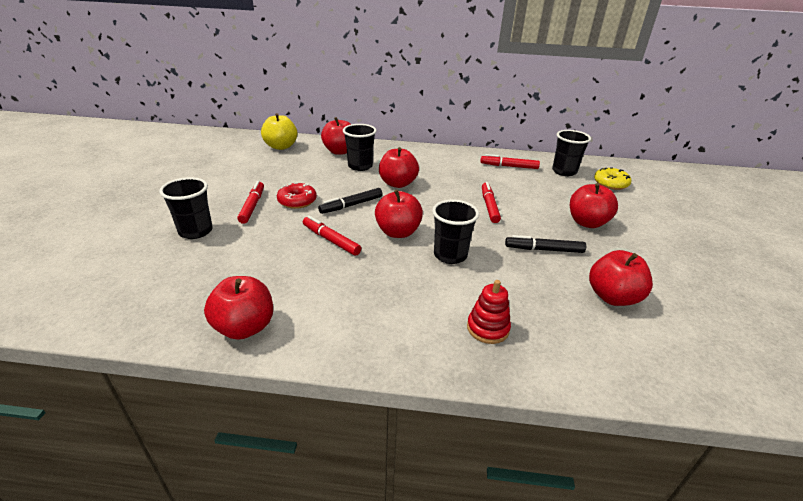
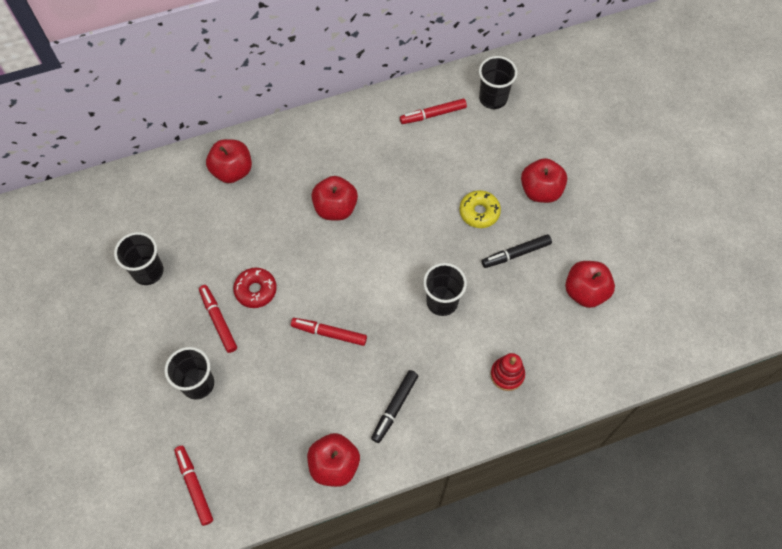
camera: 25 degrees left, 30 degrees up
yellow apple [261,113,297,150] -> none
black marker [318,188,382,214] -> black marker moved to [371,370,418,443]
black cup [343,124,377,171] -> black cup moved to [114,232,164,285]
red apple [375,190,423,238] -> none
red marker [482,182,501,223] -> red marker moved to [174,446,213,526]
yellow donut [594,167,631,190] -> yellow donut moved to [459,190,501,228]

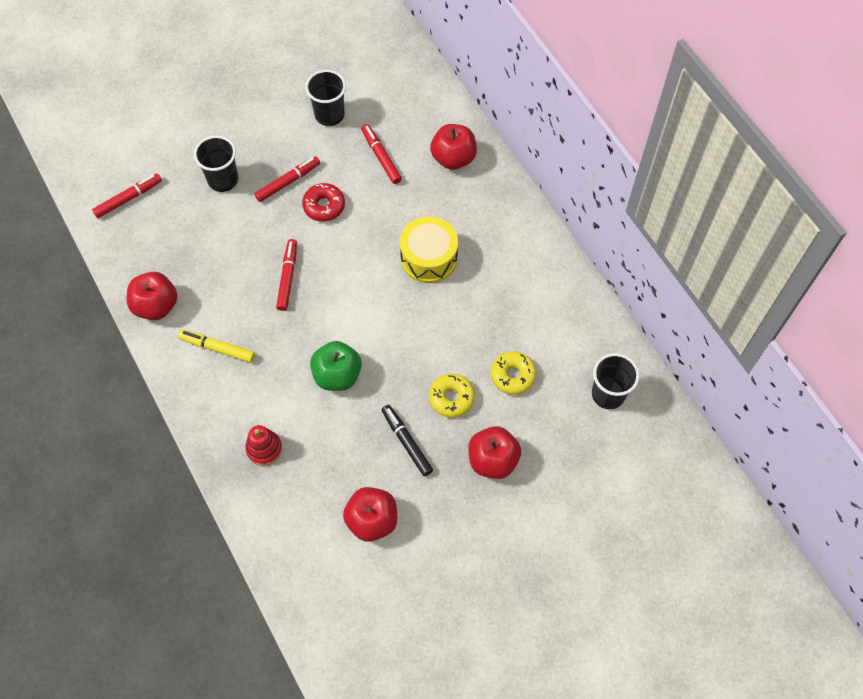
camera: 80 degrees right, 0 degrees up
red apple [311,176,358,220] -> yellow drum [400,217,458,283]
black marker [371,370,418,443] -> yellow marker [178,330,255,363]
red marker [400,99,467,124] -> red marker moved to [361,124,402,184]
black cup [423,263,467,316] -> green apple [310,341,362,391]
none -> yellow donut [491,351,537,395]

